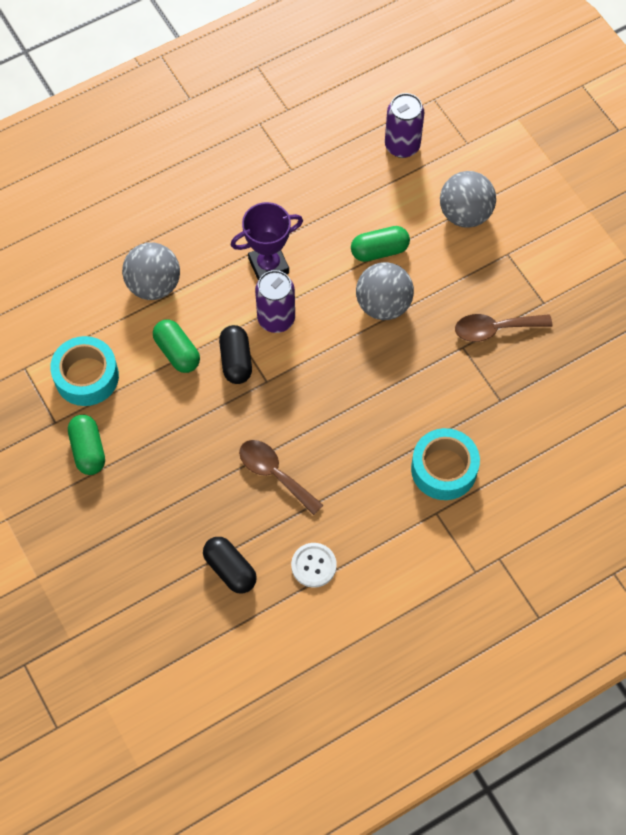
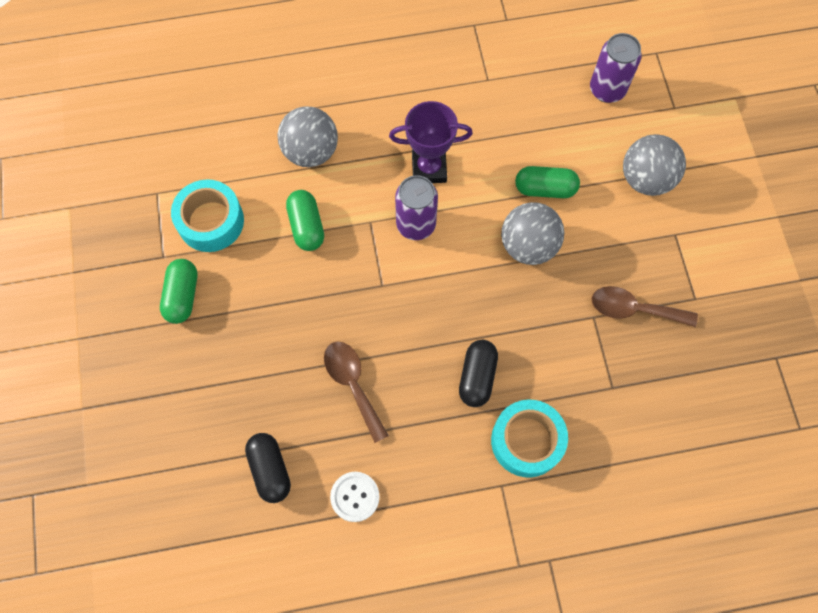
camera: 20 degrees right, 5 degrees up
black capsule [219,325,252,384] -> black capsule moved to [459,340,498,407]

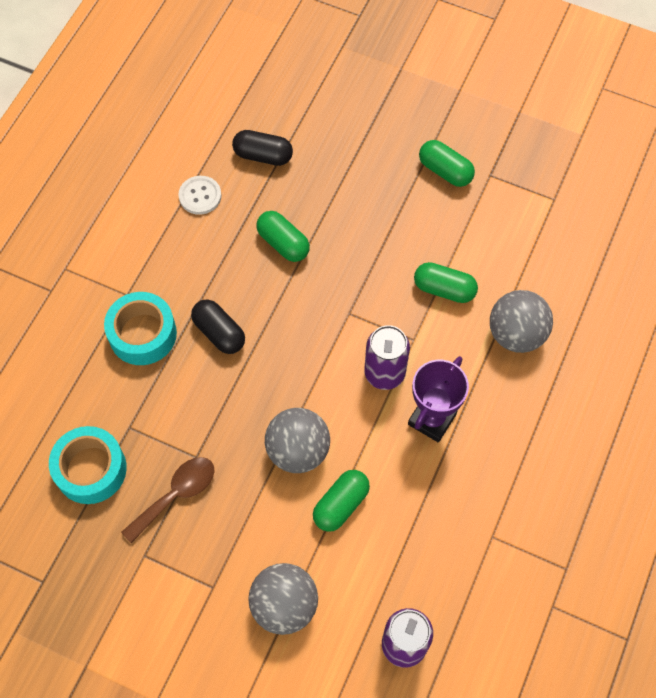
camera: 125 degrees right, 5 degrees down
turquoise tape [171,179,244,252] -> turquoise tape moved to [49,426,127,504]
brown spoon [324,342,389,443] -> green capsule [256,211,310,262]

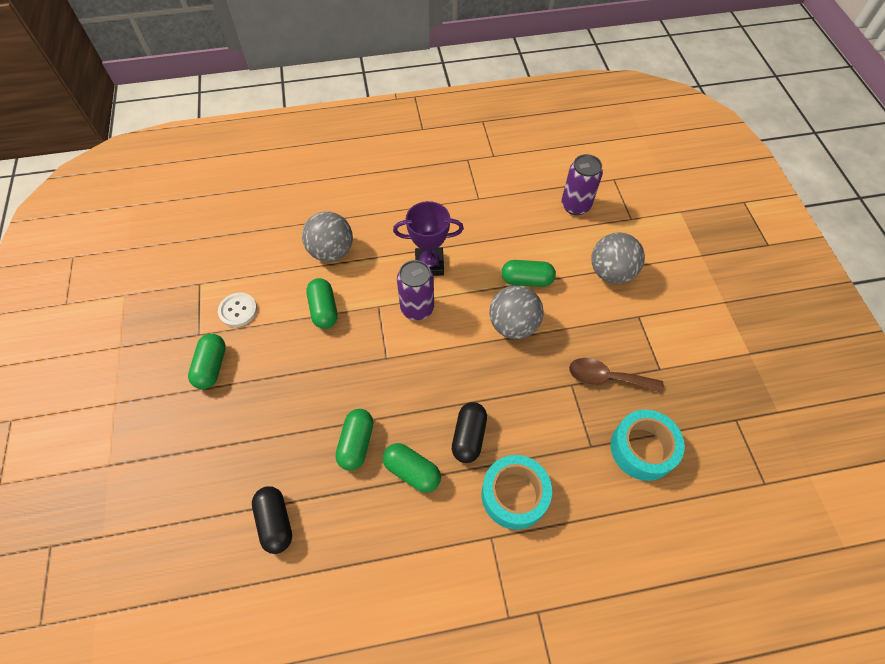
camera: 125 degrees left, 5 degrees down
white button [179,176,221,215] -> white button moved to [218,293,257,327]
none -> green capsule [383,443,441,493]

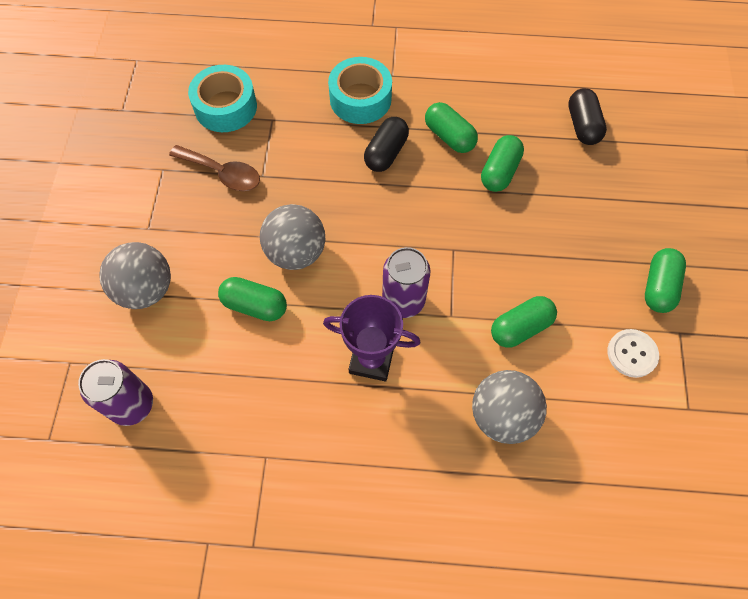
camera: 165 degrees left, 5 degrees up
green capsule [306,278,338,329] -> green capsule turned 60 degrees clockwise [491,296,557,348]

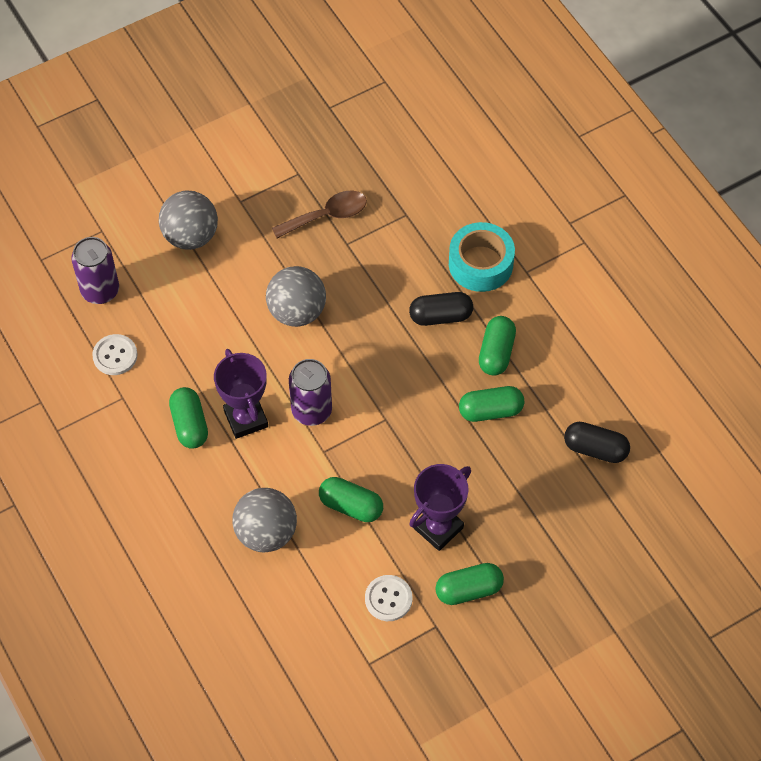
camera: 55 degrees right, 5 degrees down
brown spoon [169,145,260,191] -> brown spoon turned 105 degrees counterclockwise [272,190,367,238]
turquoise tape [188,65,257,132] -> none
green capsule [218,277,287,321] -> green capsule moved to [169,387,208,449]
black capsule [568,88,607,145] -> black capsule turned 60 degrees clockwise [564,422,630,463]
none -> white button [92,334,138,375]
none -> purple trophy [409,464,471,551]

